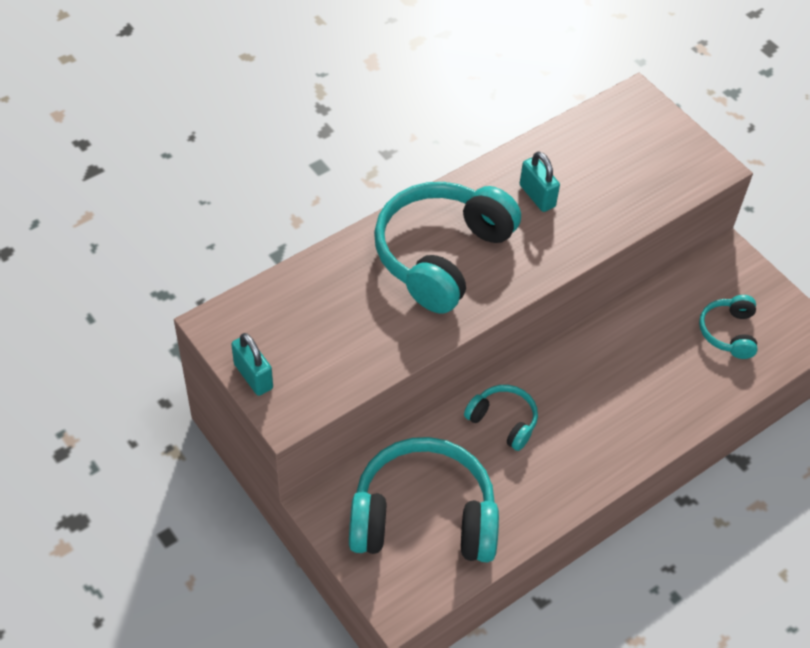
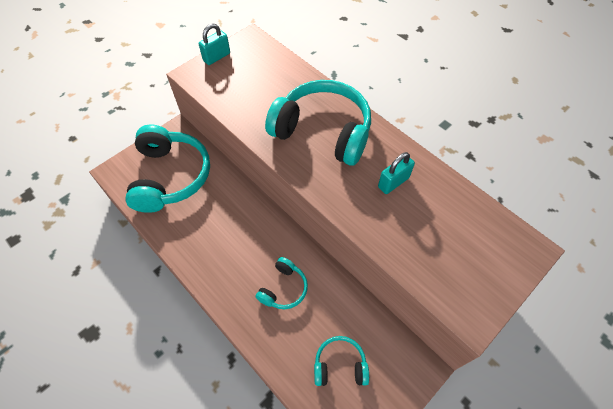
camera: 85 degrees right, 5 degrees up
turquoise headphones [464,385,538,451] -> turquoise headphones moved to [256,257,308,309]

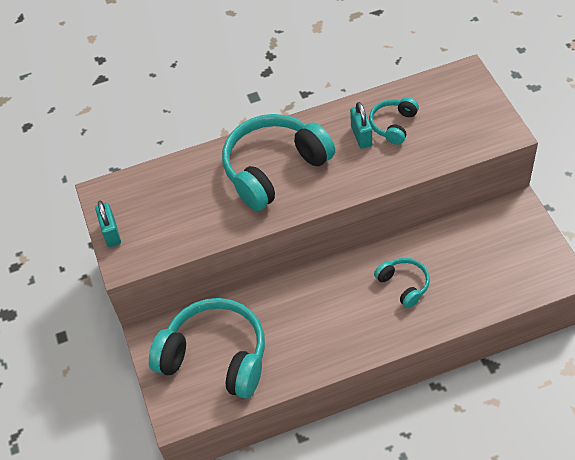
camera: 60 degrees left, 5 degrees down
turquoise headphones [314,336,369,386] -> turquoise headphones moved to [369,97,419,145]

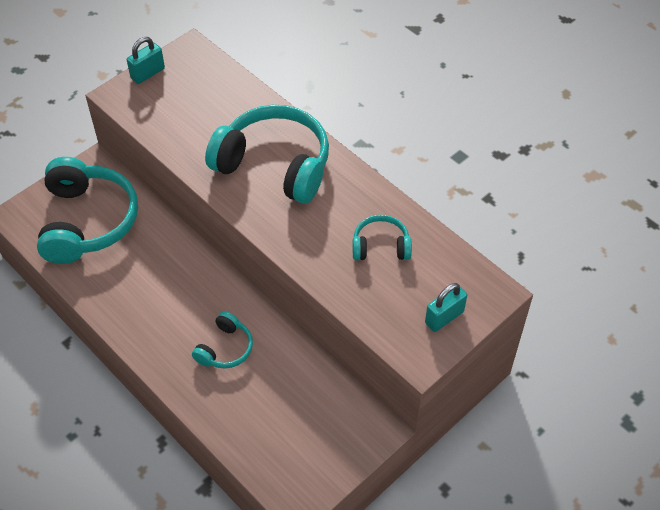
camera: 60 degrees right, 0 degrees up
turquoise padlock [350,102,372,149] -> turquoise padlock moved to [425,283,467,332]

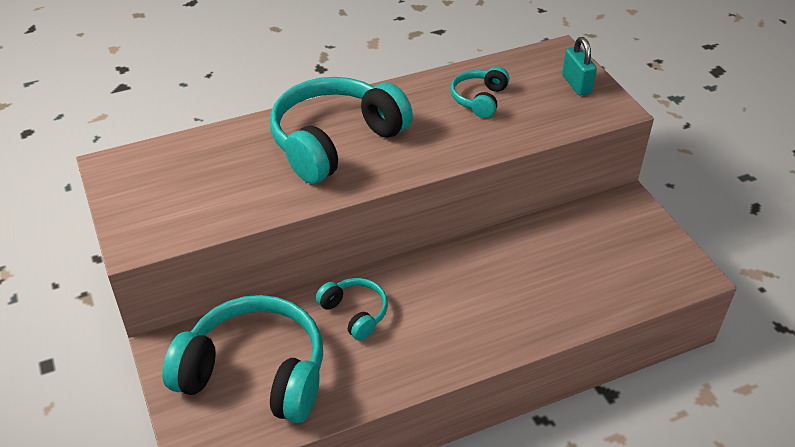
camera: 70 degrees left, 10 degrees down
turquoise padlock [127,37,165,84] -> none
turquoise headphones [192,311,253,368] -> turquoise headphones moved to [316,278,388,341]

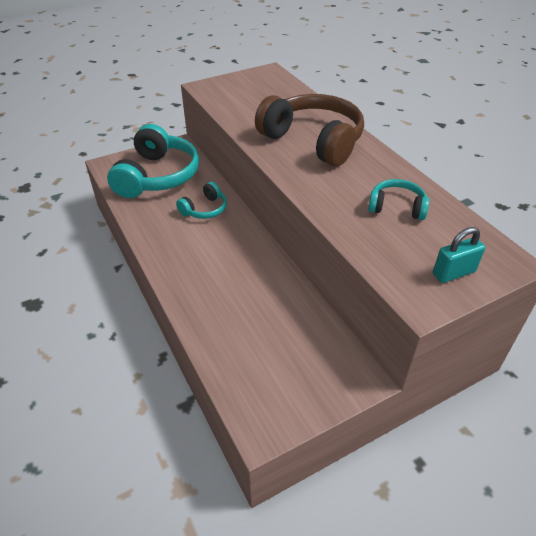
camera: 85 degrees right, 0 degrees up
turquoise headphones [270,77,413,184] -> brown headphones [255,94,364,166]

